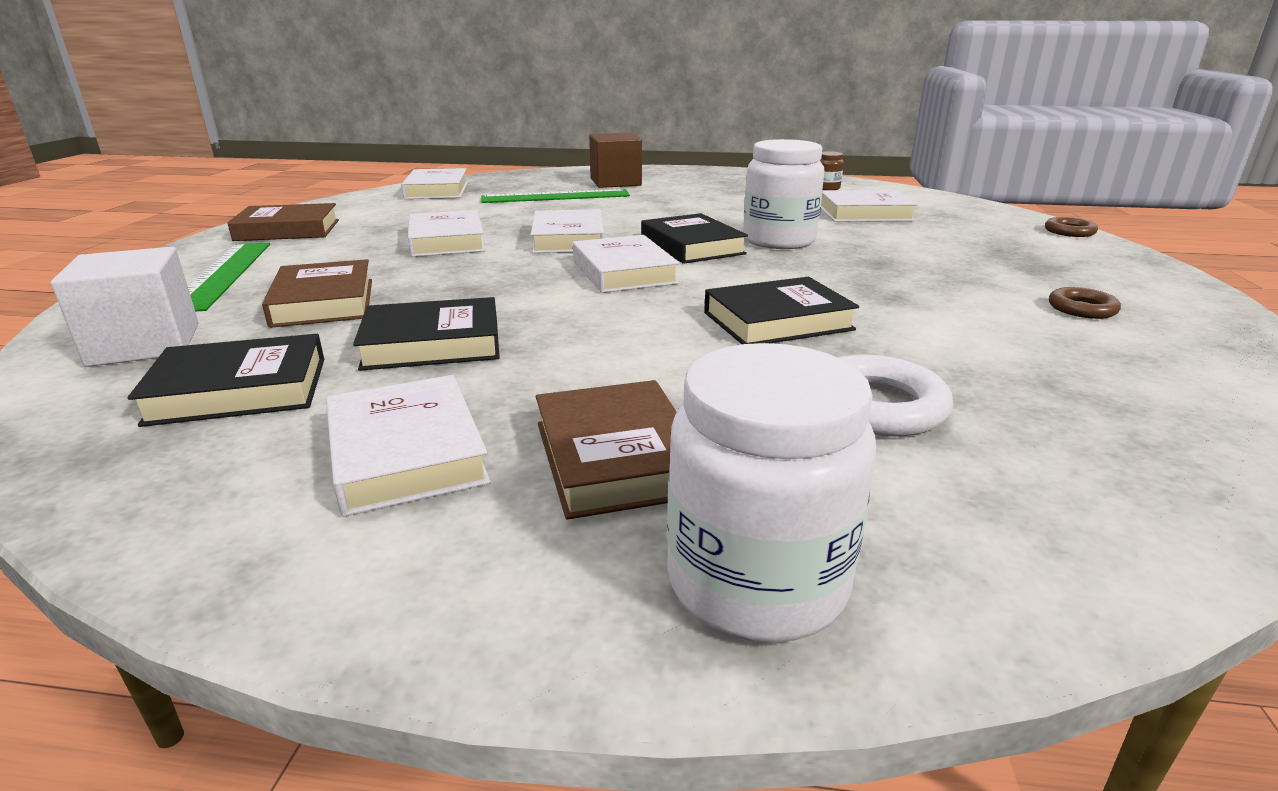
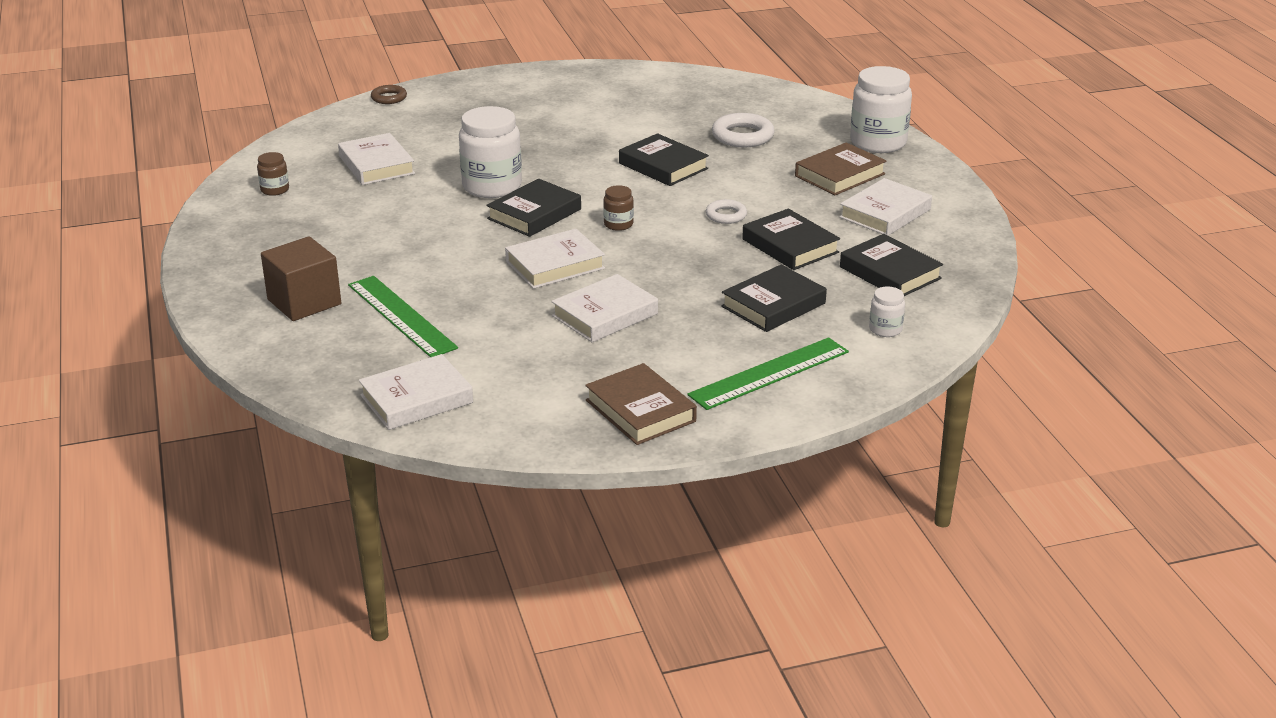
camera: 115 degrees left, 5 degrees up
white cube [51,247,199,367] -> white jar [869,287,905,337]
brown book [262,259,372,328] -> black book [721,265,827,332]
white book [573,235,680,293] -> brown jar [603,185,634,231]
brown ring [1049,287,1121,319] -> none
none -> white ring [706,199,747,224]

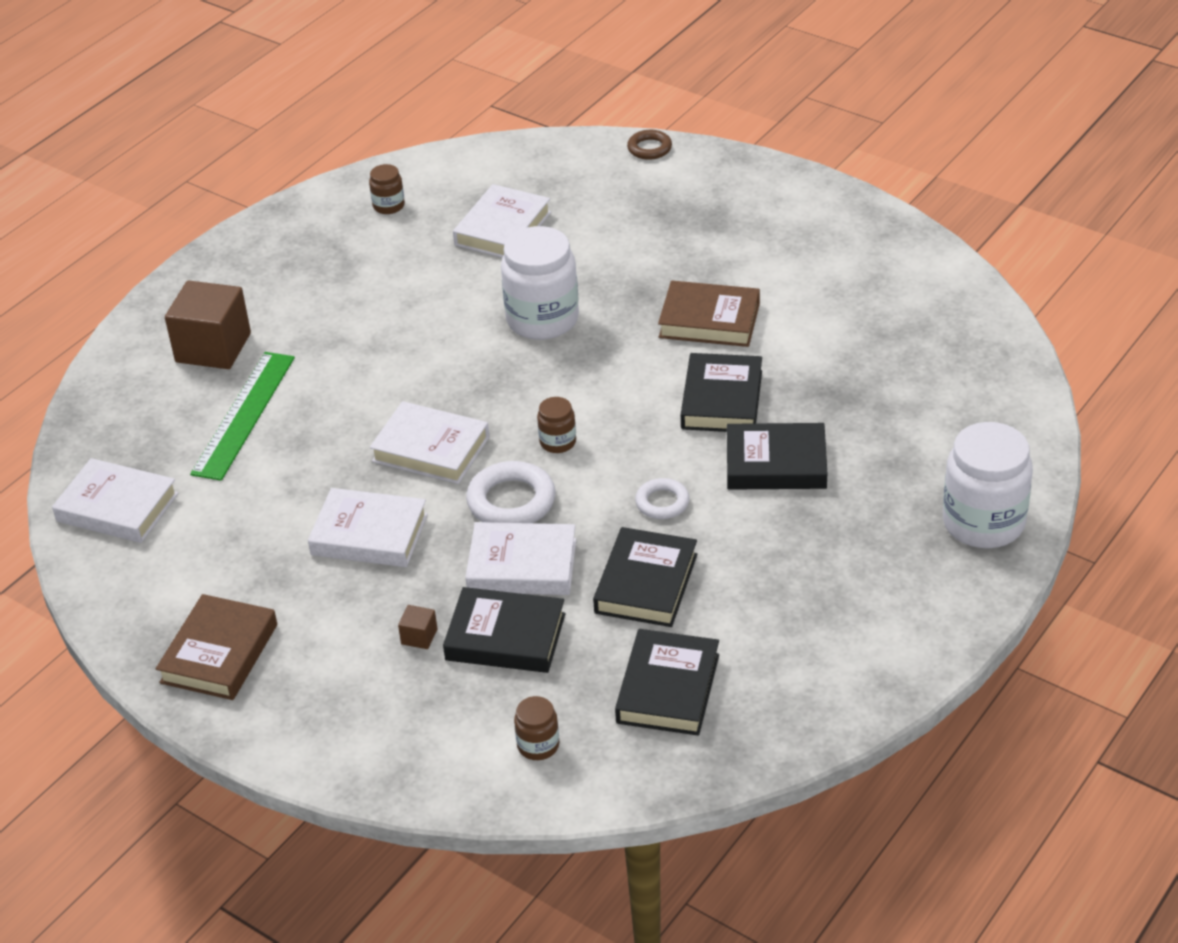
camera: 55 degrees right, 10 degrees up
black book [486,179,581,237] -> black book moved to [727,423,827,490]
green ruler [687,337,849,410] -> none
white ring [712,113,774,147] -> white ring moved to [466,461,556,523]
brown book [795,142,886,195] -> brown book moved to [658,281,760,347]
white book [839,178,932,236] -> white book moved to [465,522,576,595]
white jar [869,287,905,337] -> brown jar [514,696,559,760]
none -> brown cube [398,605,437,649]

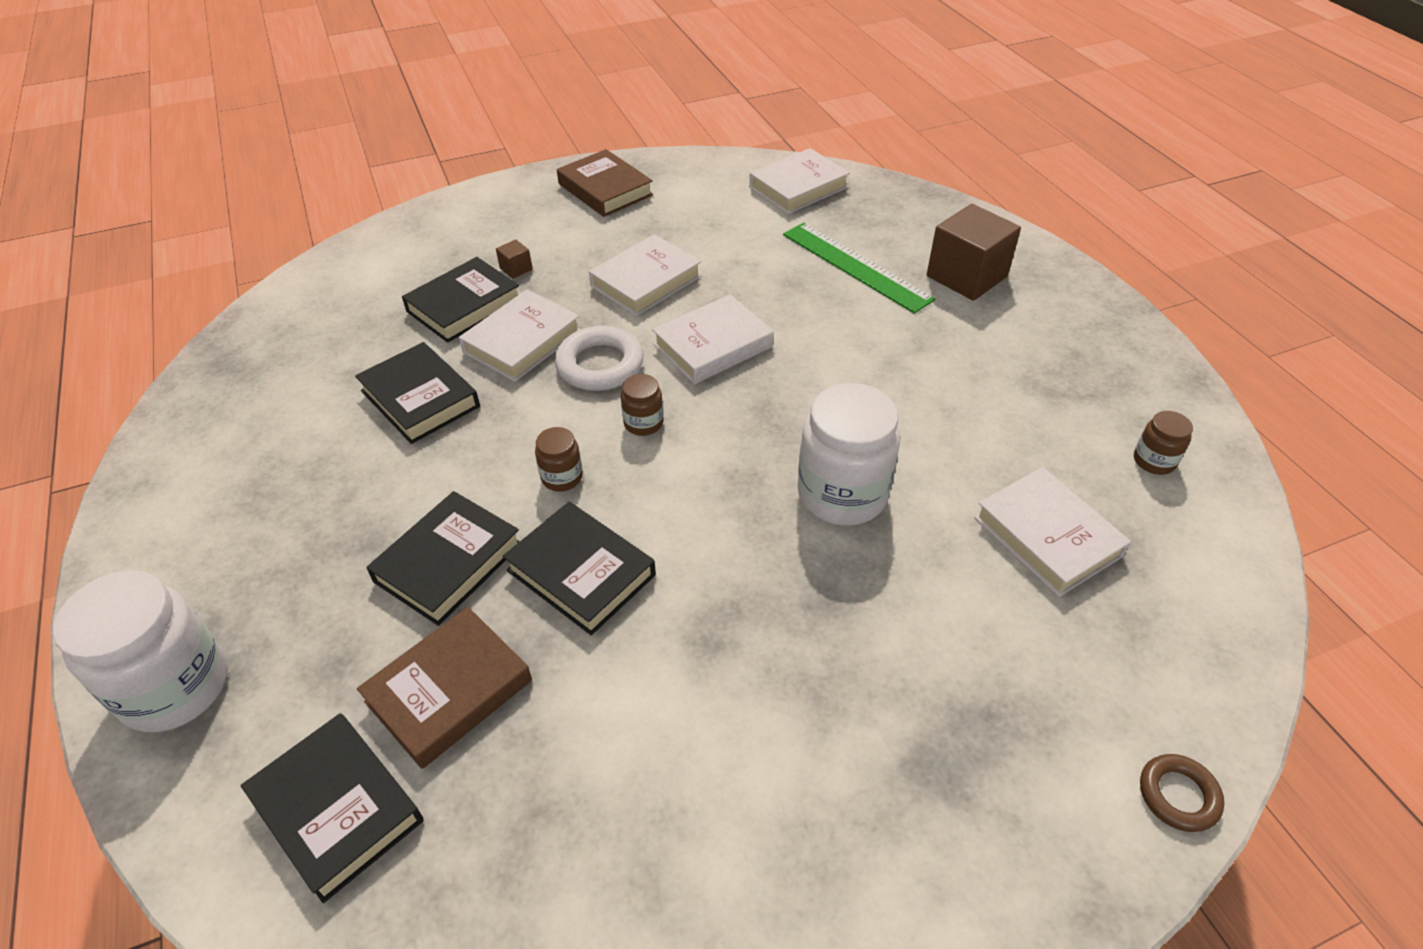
camera: 120 degrees right, 5 degrees up
brown jar [514,696,559,760] -> brown jar moved to [535,427,583,491]
black book [615,629,719,736] -> black book moved to [241,713,424,903]
white ring [635,478,690,519] -> none
brown book [658,281,760,347] -> brown book moved to [357,607,532,769]

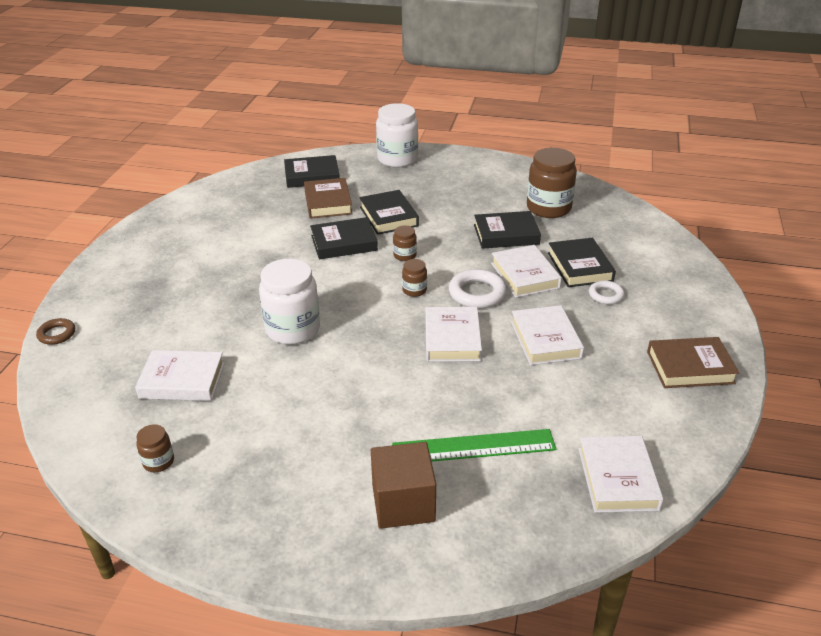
camera: 125 degrees right, 10 degrees down
brown cube [496,239,533,279] -> white ring [589,280,625,304]
none -> brown jar [527,148,577,218]

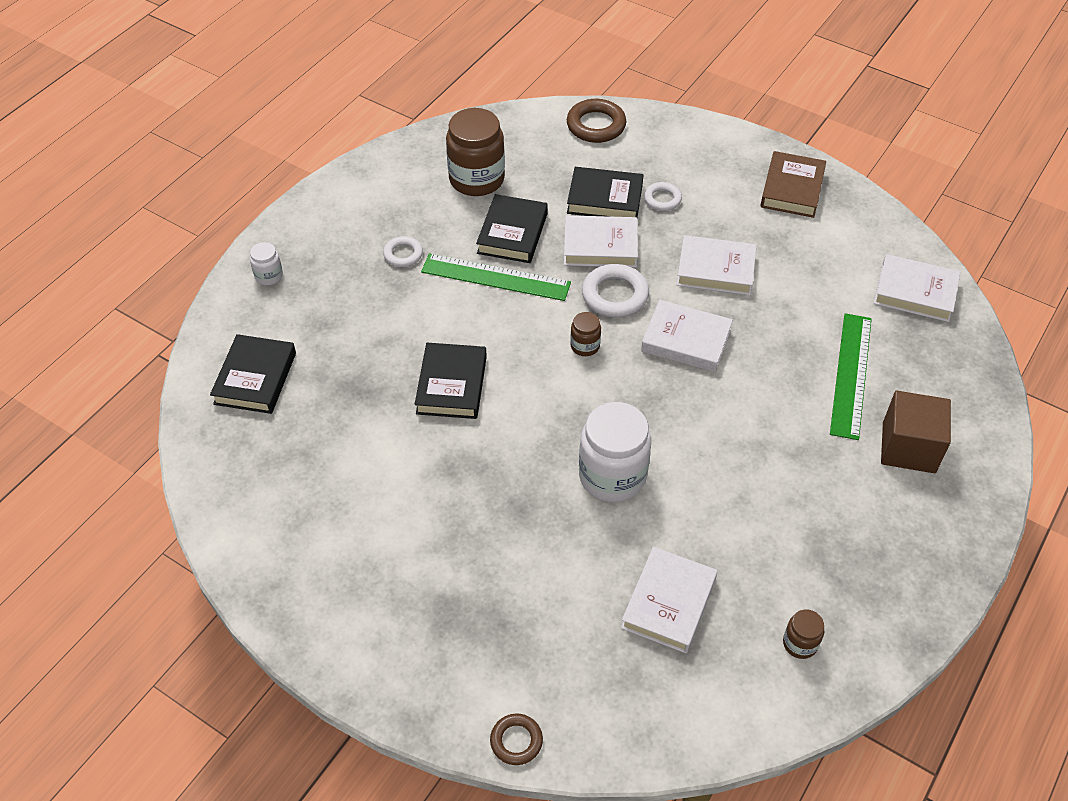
camera: 70 degrees left, 15 degrees up
brown book [304,178,353,219] -> none
black book [359,190,419,235] -> none
white jar [376,103,418,168] -> white jar [250,242,283,285], size x0.47
brown jar [393,225,417,261] -> none
none -> white ring [383,236,423,267]
none -> green ruler [421,254,571,301]
none -> brown ring [567,99,626,143]

